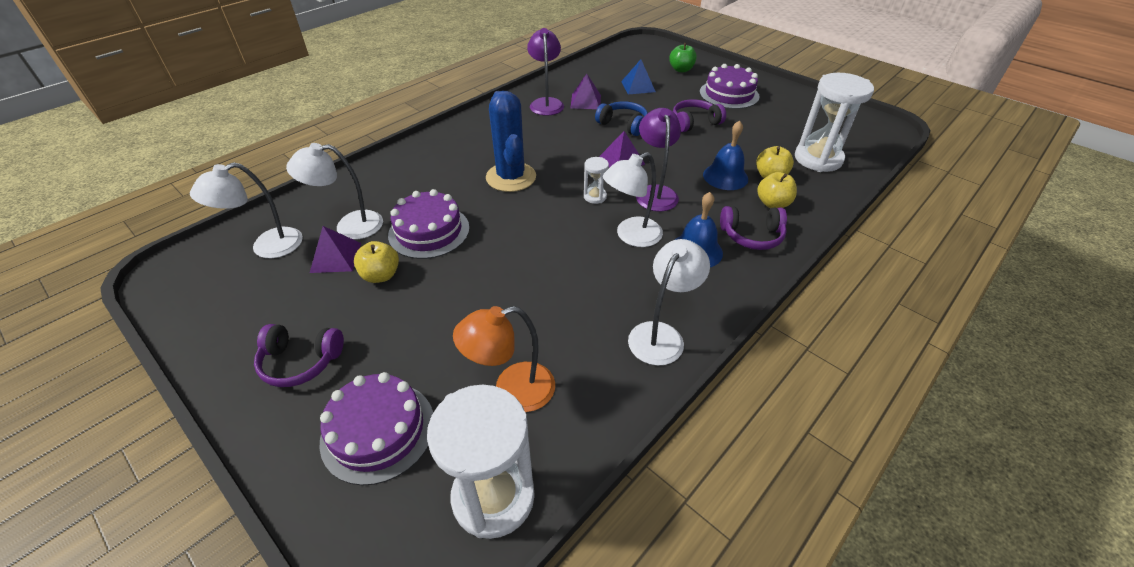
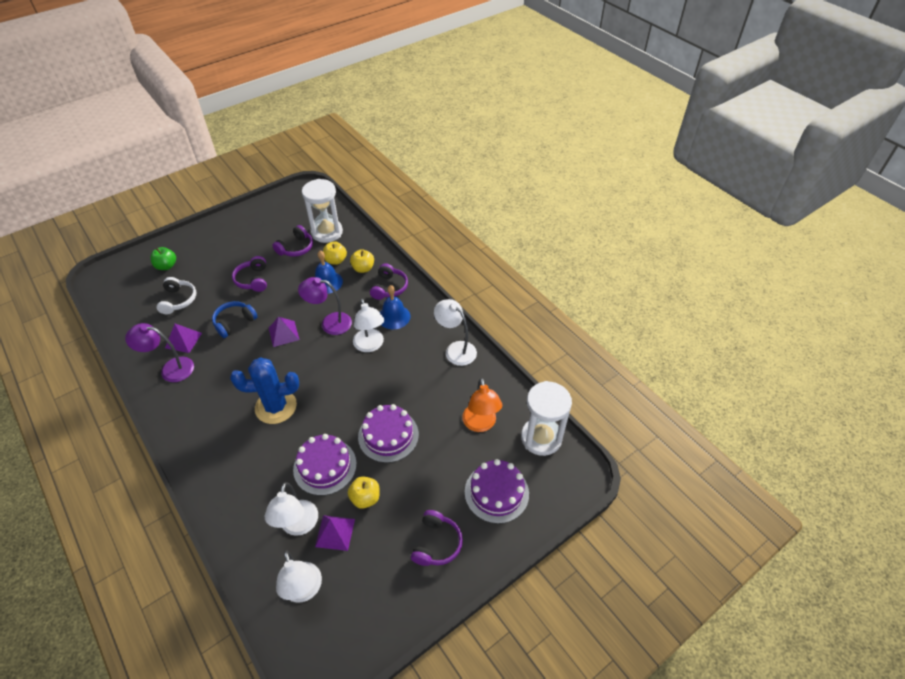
camera: 80 degrees left, 5 degrees up
white hourglass [584,157,609,204] -> none
blue pyramid [621,59,656,94] -> white headphones [156,277,196,314]
purple cake [700,64,760,109] -> purple cake moved to [358,404,419,463]
none -> purple headphones [272,225,313,257]

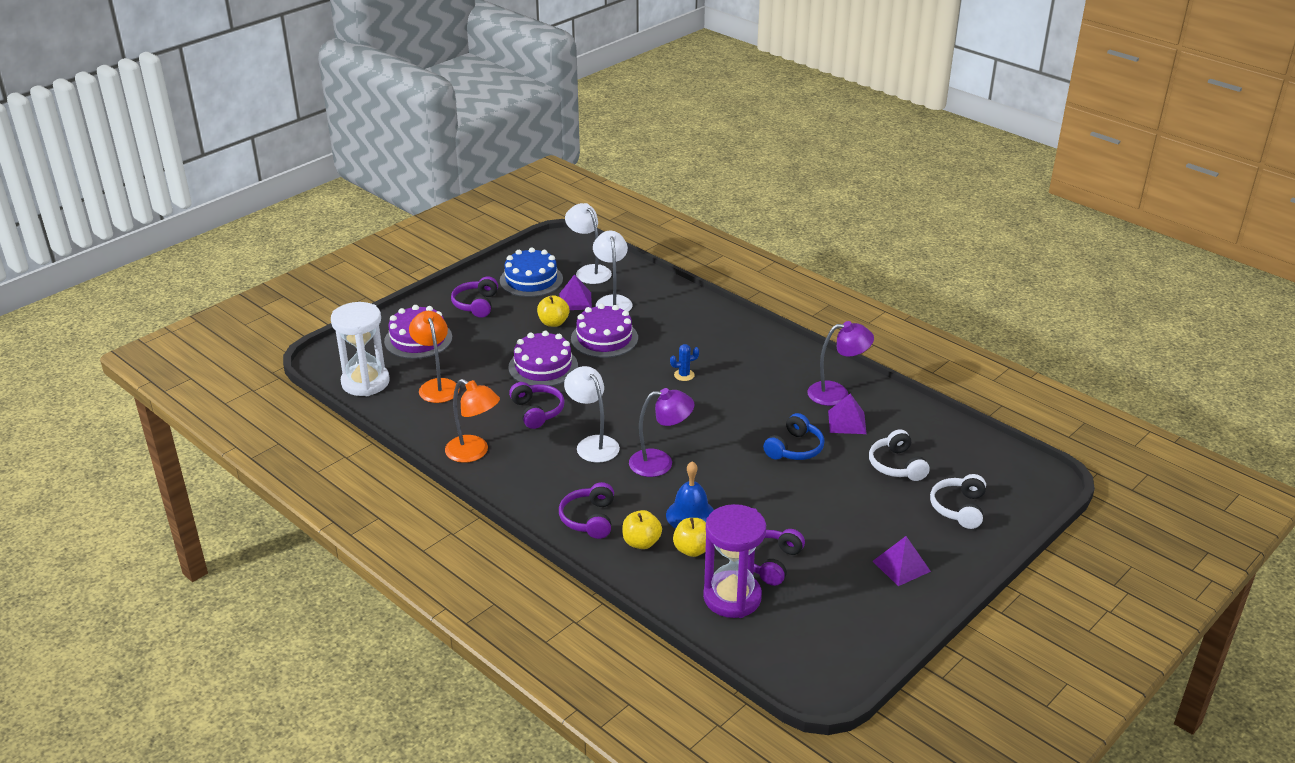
camera: 170 degrees right, 15 degrees down
green apple [150,247,176,270] -> white headphones [930,474,986,529]
blue cactus [230,357,299,424] -> blue cactus [670,344,699,381], size x0.42
purple headphones [232,256,267,292] -> purple headphones moved to [509,382,565,429]
purple pyramid [269,317,300,347] -> purple pyramid moved to [873,536,931,586]
white hourglass [302,179,343,243] -> purple hourglass [703,504,766,618]
blue bell [380,285,410,329] -> none
white lamp [434,299,477,366] -> orange lamp [445,379,500,463]
none -> blue cake [500,248,563,297]

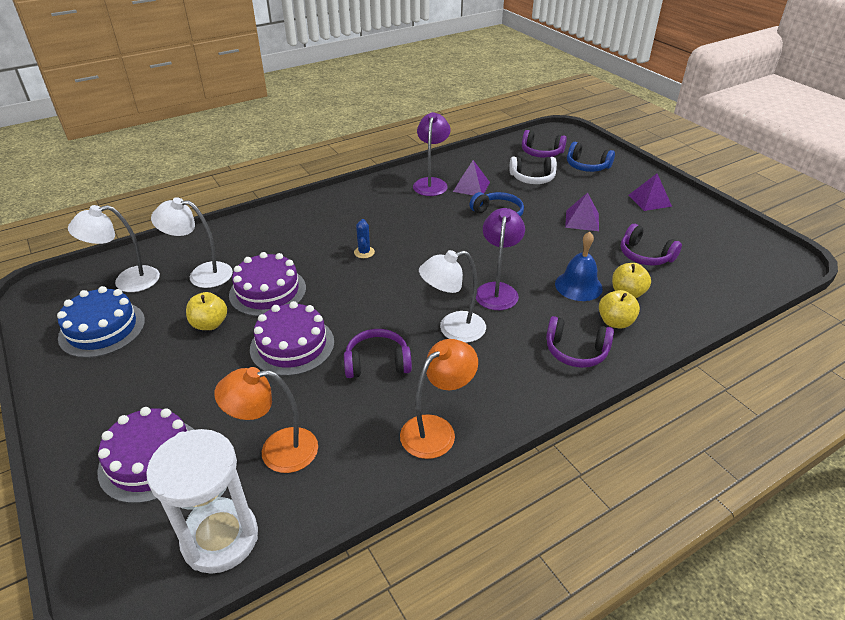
camera: 75 degrees left, 5 degrees up
purple headphones [451,276,498,318] -> purple headphones moved to [522,130,567,158]
purple pyramid [559,274,592,310] -> purple pyramid moved to [565,192,599,231]
purple hourglass [703,504,766,618] -> none
white headphones [930,474,986,529] -> blue headphones [567,142,615,172]

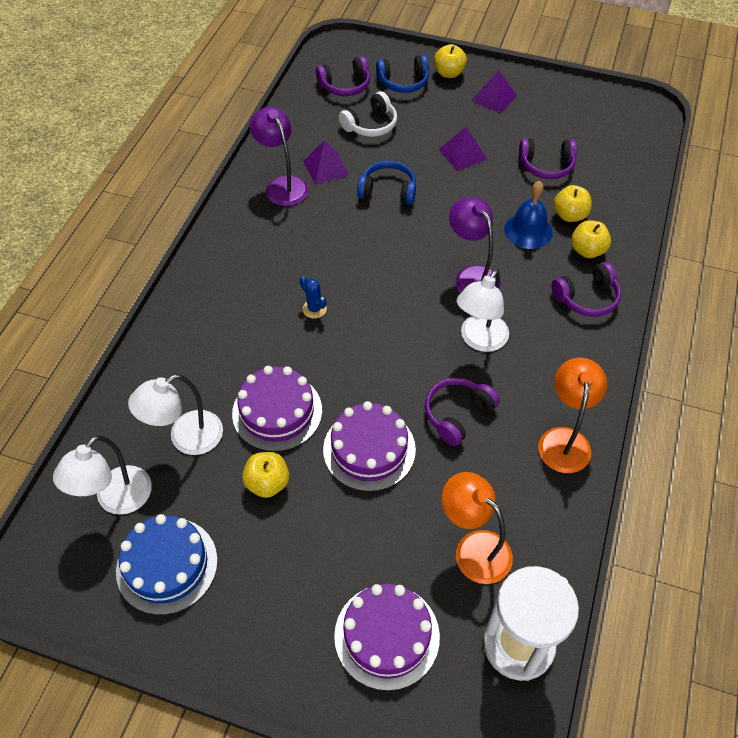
camera: 40 degrees left, 15 degrees up
orange lamp [214,367,318,473] -> orange lamp turned 90 degrees clockwise [442,472,513,584]
none -> yellow apple [434,44,467,78]

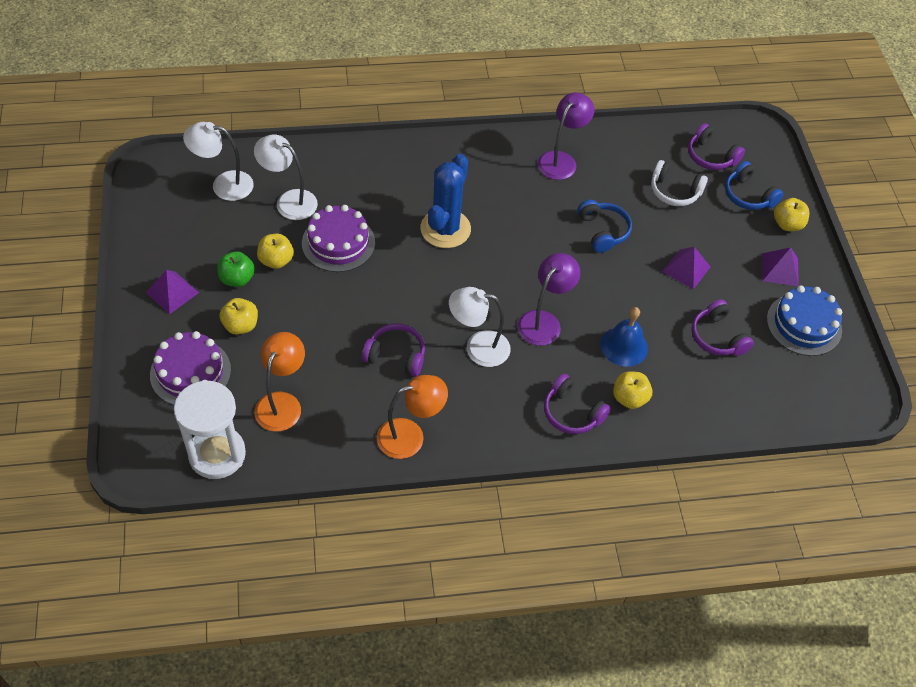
camera: 60 degrees right, 0 degrees up
blue cake [116,514,218,615] -> blue cake moved to [767,285,842,356]
blue cactus [300,276,327,319] -> blue cactus [420,154,471,248], size x2.40
purple pyramid [303,140,349,184] -> purple pyramid moved to [146,270,199,314]
purple cake [323,401,416,492] -> none
yellow apple [553,185,592,222] -> yellow apple moved to [220,298,258,335]
none -> green apple [218,251,255,287]

